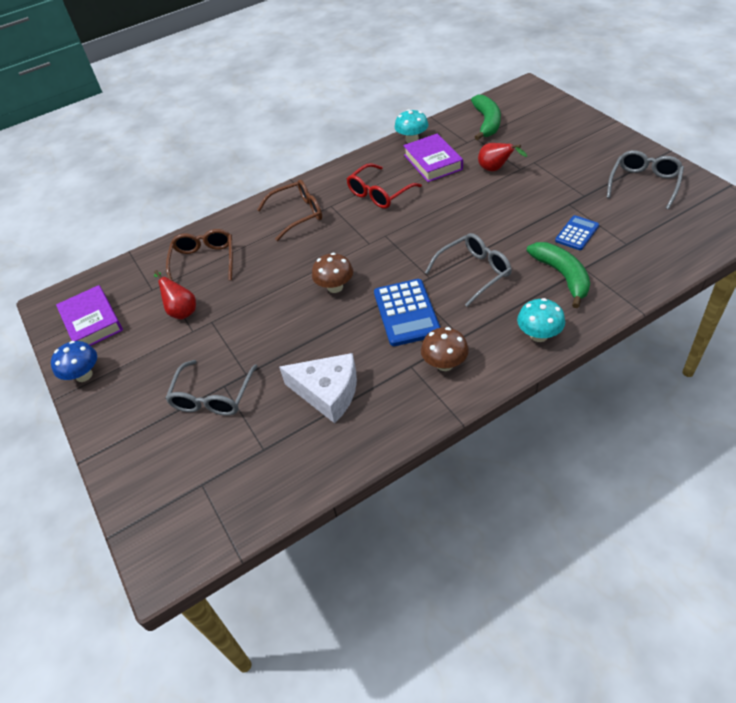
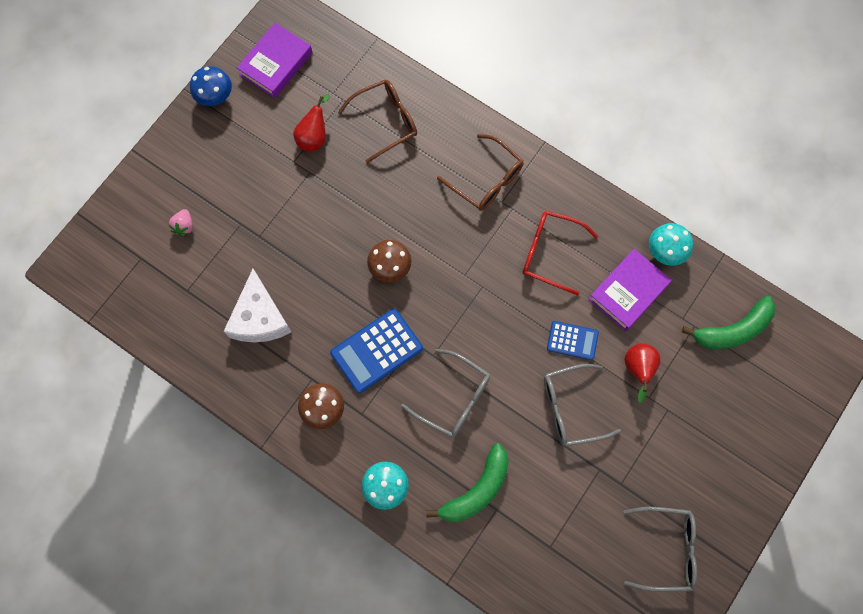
camera: 60 degrees right, 25 degrees up
grey glasses [165,360,258,416] -> grey glasses moved to [544,364,621,446]
blue calculator [555,215,599,250] -> blue calculator moved to [547,321,599,360]
none -> pink strawberry [169,209,193,236]

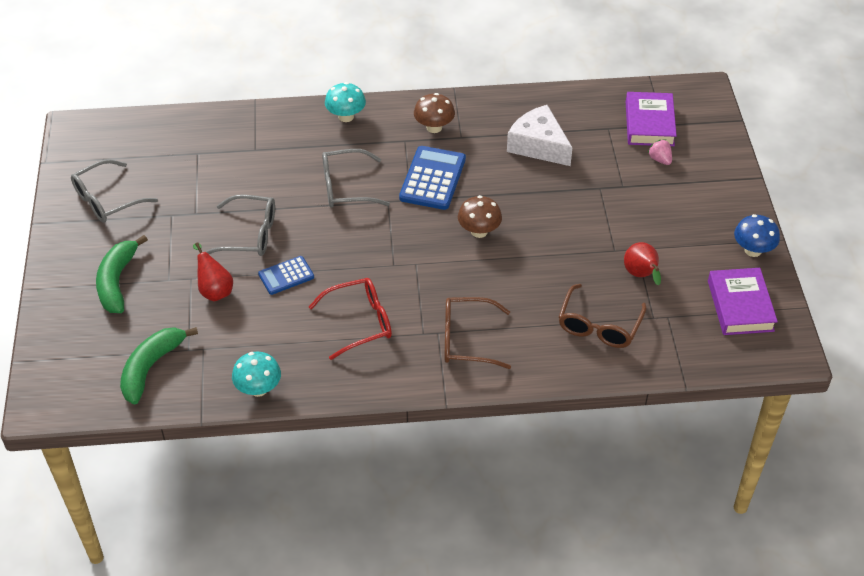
camera: 140 degrees right, 25 degrees down
green banana [426,443,509,522] -> green banana moved to [96,235,148,313]
grey glasses [544,364,621,446] -> grey glasses turned 60 degrees clockwise [204,195,275,256]
purple book [589,249,672,331] -> purple book moved to [626,92,677,146]

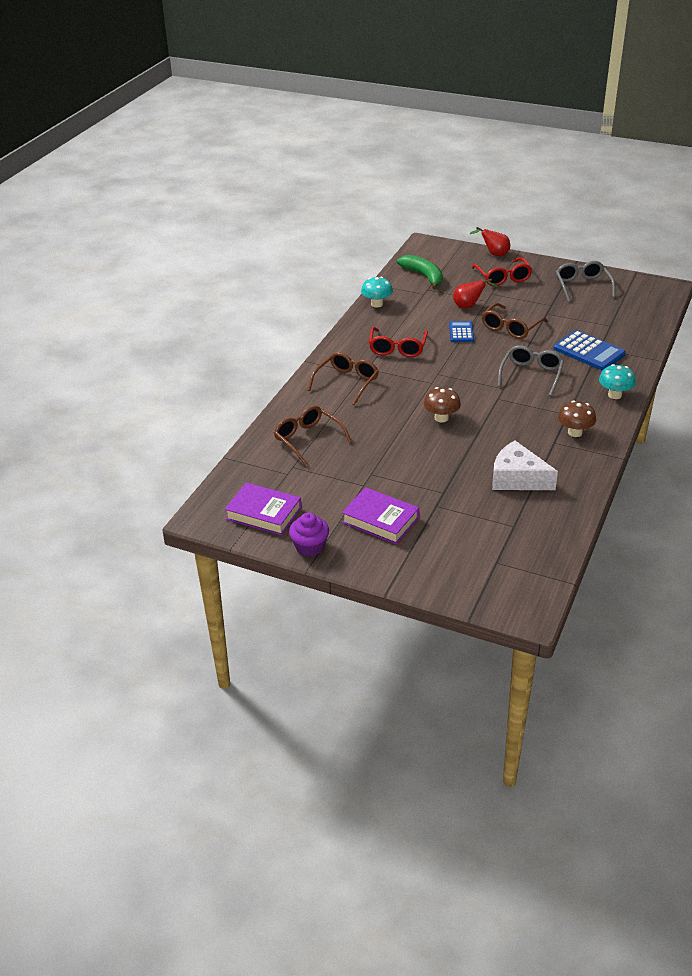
camera: 120 degrees right, 10 degrees down
green banana [96,235,148,313] -> red glasses [472,257,532,286]
grey glasses [204,195,275,256] -> brown glasses [482,303,547,339]
blue calculator [399,146,466,210] -> blue calculator moved to [554,330,626,371]
white cheese [507,105,573,166] -> white cheese turned 135 degrees counterclockwise [492,441,558,490]
red pear [624,242,661,286] -> red pear moved to [469,227,510,256]
purple book [626,92,677,146] -> purple book moved to [342,487,419,544]
pink strawberry [648,139,672,165] -> none
blue mushroom [734,214,780,257] -> purple cupcake [289,513,329,557]

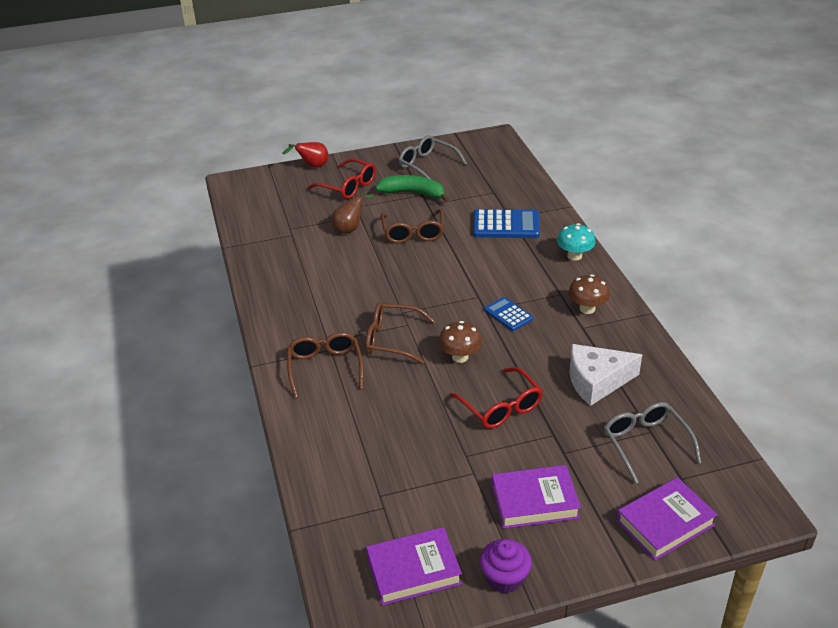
camera: 40 degrees left, 0 degrees up
brown glasses [274,406,352,466] -> brown glasses moved to [366,302,435,364]
turquoise mushroom [361,277,393,308] -> none
red glasses [369,327,428,357] -> red glasses moved to [450,367,543,429]
green banana [397,255,443,290] -> green banana moved to [375,175,449,202]
blue calculator [449,321,474,342] -> blue calculator moved to [484,297,533,331]
red pear [453,279,499,308] -> brown pear [332,190,374,234]
grey glasses [498,345,564,396] -> grey glasses moved to [604,402,701,484]
none -> purple book [616,477,718,561]

